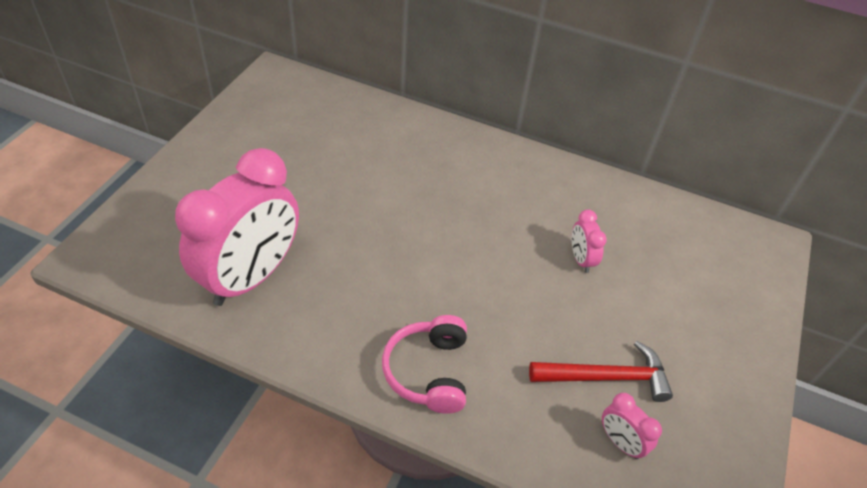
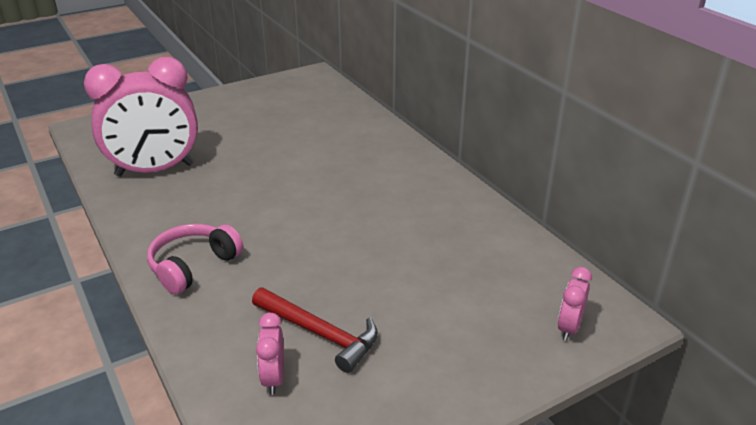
camera: 40 degrees right, 15 degrees down
pink clock [572,210,607,273] -> pink clock moved to [558,267,592,341]

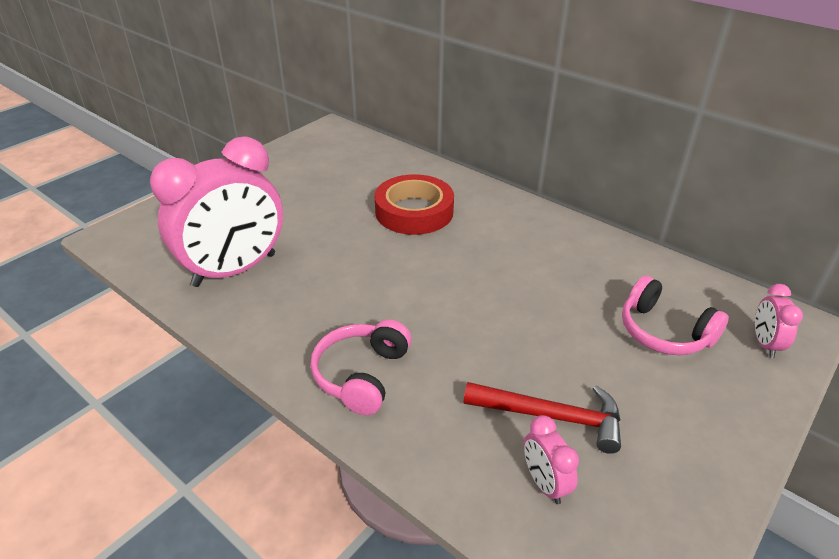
camera: 20 degrees left, 5 degrees up
none -> red tape [374,174,454,235]
none -> pink headphones [622,275,729,355]

